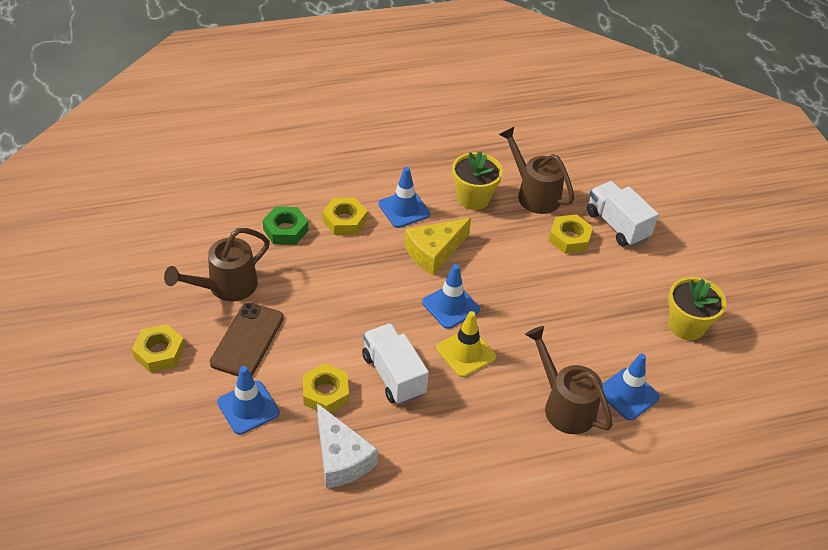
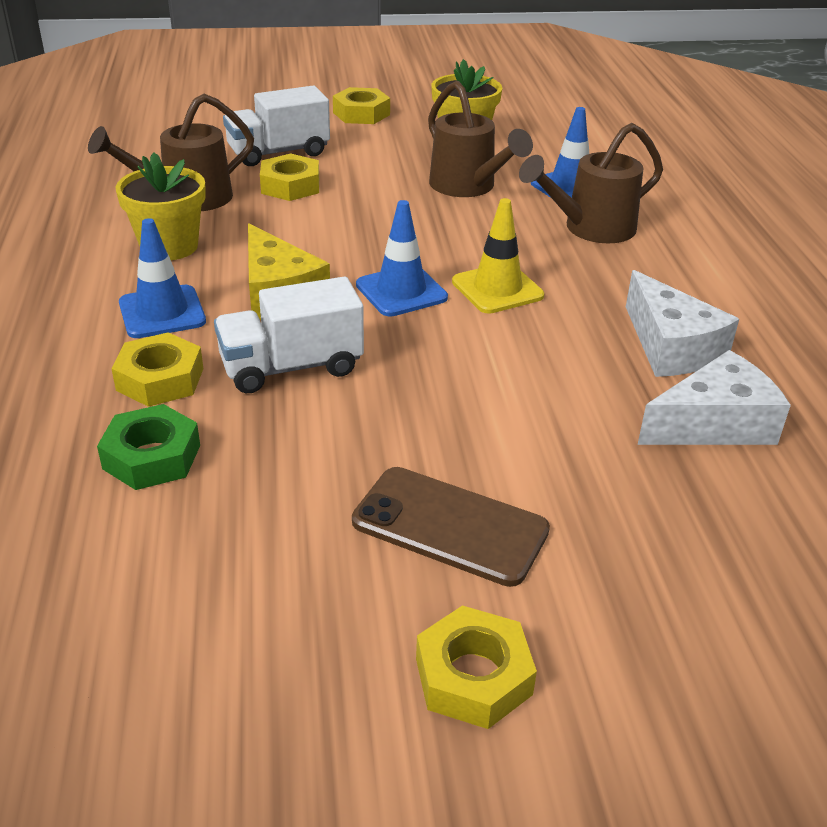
camera: 80 degrees left, 10 degrees down
brown watering can [164,228,270,301] -> brown watering can moved to [428,81,533,197]
blue traffic cone [217,366,280,435] -> none
yellow nut [303,363,349,413] -> yellow nut moved to [333,87,390,124]
white truck [362,323,429,405] -> white truck moved to [214,277,364,393]
none -> white cheese [626,270,739,377]

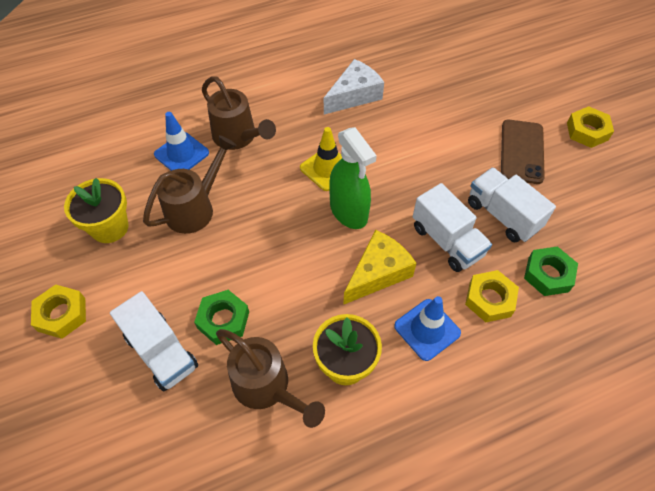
camera: 105 degrees left, 20 degrees up
yellow nut [260,153,319,201] -> green nut [194,290,249,345]
blue traffic cone [356,200,448,317] -> green spray bottle [329,127,377,229]
white cheese [638,350,791,445] -> none
none -> white truck [468,167,556,243]

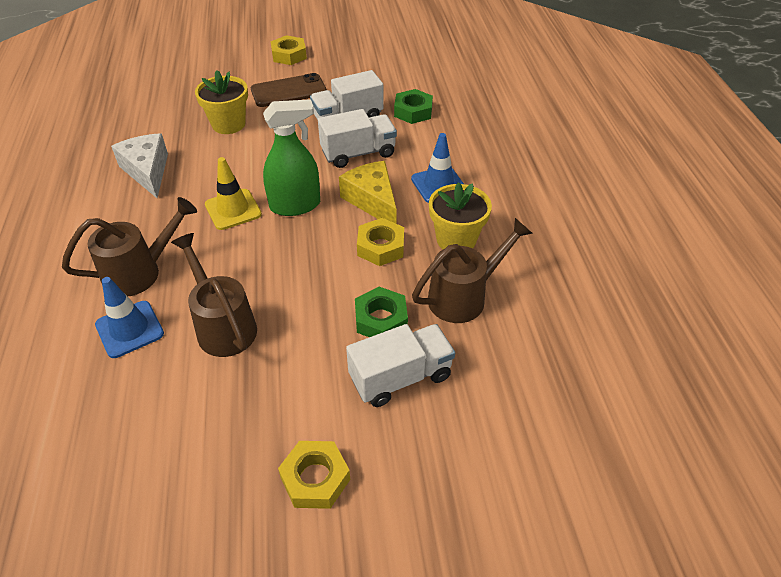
camera: 75 degrees left, 10 degrees down
yellow flower pot [64,178,129,243] -> yellow flower pot moved to [195,70,248,134]
yellow nut [465,270,519,322] -> yellow nut moved to [357,218,404,266]
brown phone [501,120,545,184] -> brown phone turned 45 degrees counterclockwise [251,73,327,107]

